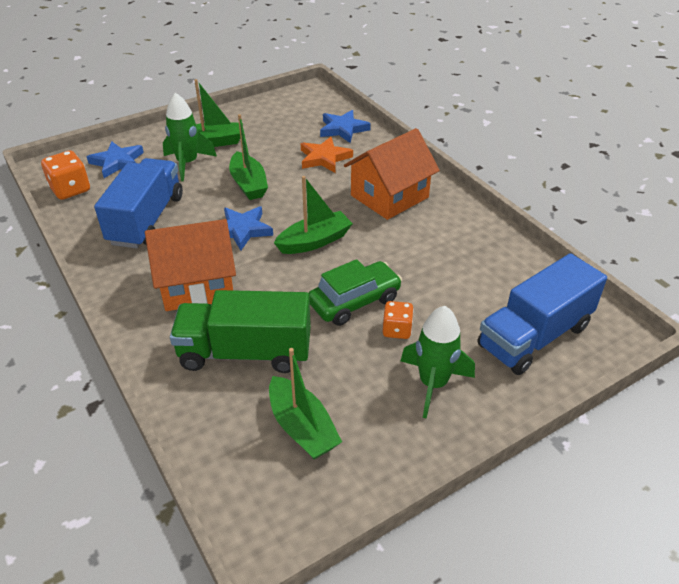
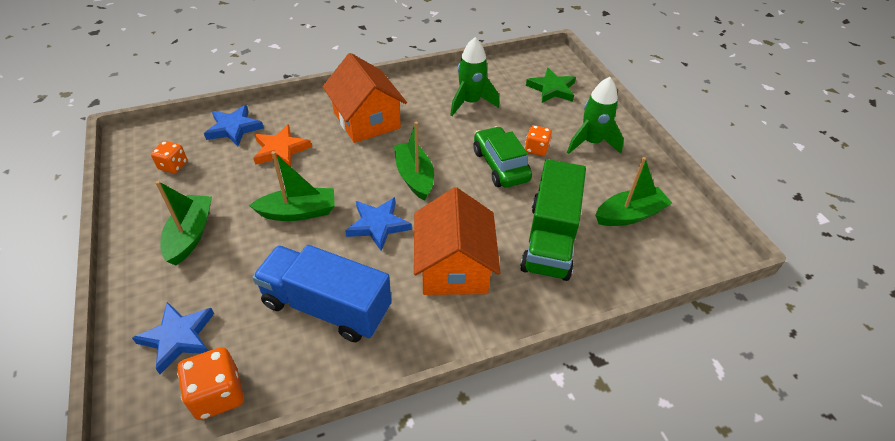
camera: 80 degrees left, 5 degrees up
green rocket [163,93,217,181] -> green rocket moved to [450,37,499,116]
blue truck [477,253,607,375] -> green star [526,68,576,103]
none -> orange dice [151,141,187,173]

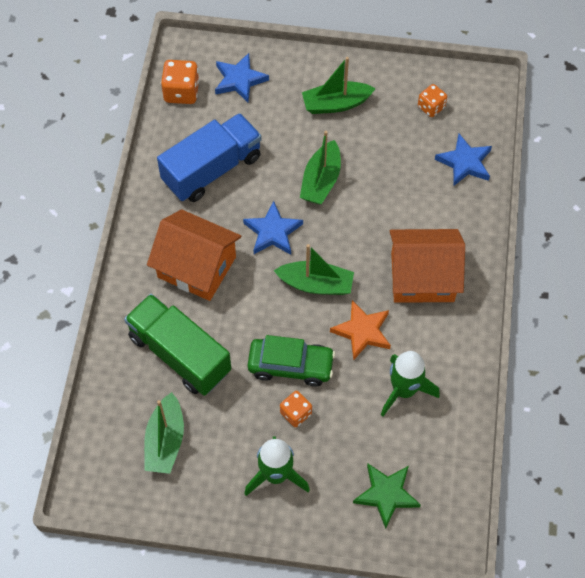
camera: 120 degrees right, 15 degrees up
green boat [155,181,212,265] -> green boat turned 135 degrees clockwise [302,57,376,114]
orange star [253,125,312,167] -> orange star moved to [330,300,391,361]

